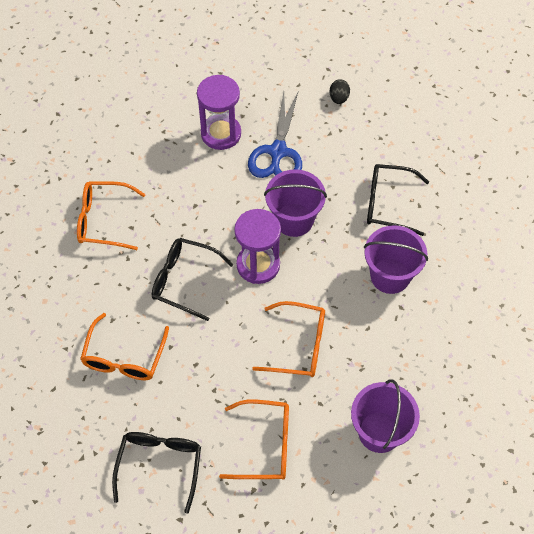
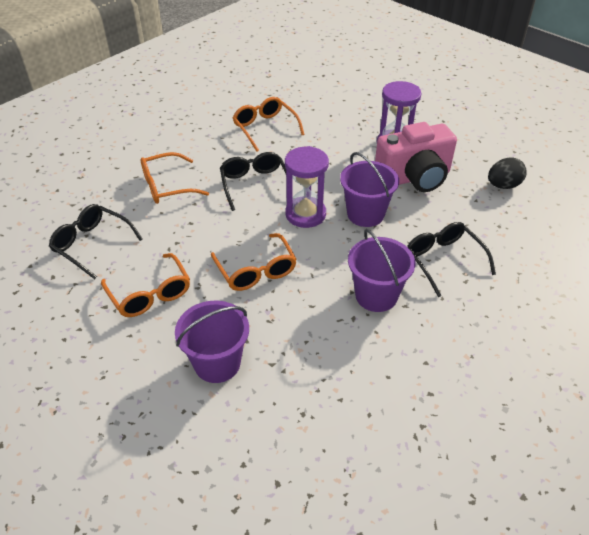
camera: 55 degrees right, 15 degrees down
black glasses [112,432,201,514] -> black glasses turned 120 degrees counterclockwise [49,204,142,279]
blue scissors [248,90,302,178] -> pink camera [375,122,457,192]
black egg [329,79,350,104] -> black egg [488,157,527,189], size x1.50

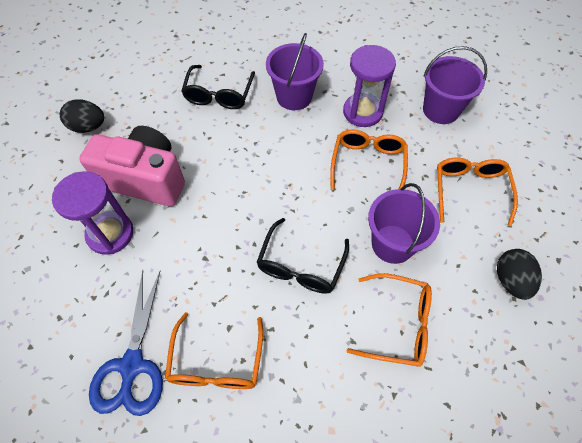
camera: 145 degrees left, 15 degrees up
black glasses [49,204,142,279] -> black egg [497,249,542,300]
purple hourglass [285,146,329,228] -> purple hourglass moved to [343,45,396,127]
purple bucket [340,152,399,227] -> purple bucket moved to [368,183,440,264]
none -> blue scissors [89,270,163,416]

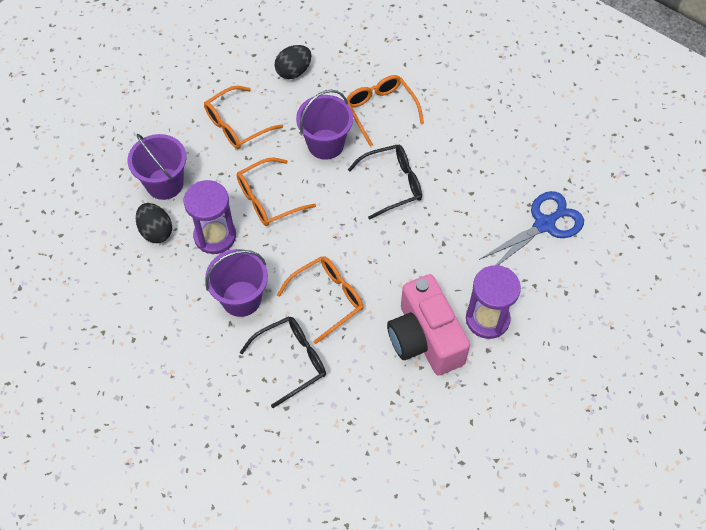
camera: 130 degrees left, 0 degrees up
black egg [60,99,104,133] -> black egg moved to [136,203,172,243]
orange glasses [165,312,263,389] -> orange glasses moved to [277,256,364,344]

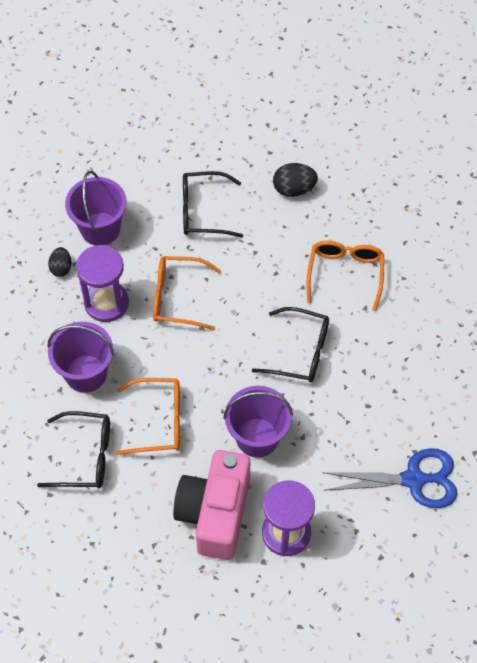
camera: 35 degrees right, 0 degrees up
black egg [136,203,172,243] -> black egg [48,247,72,277], size x0.67
orange glasses [204,86,283,149] -> black glasses [183,171,243,238]
purple bucket [296,90,353,160] -> purple bucket moved to [223,386,293,458]

